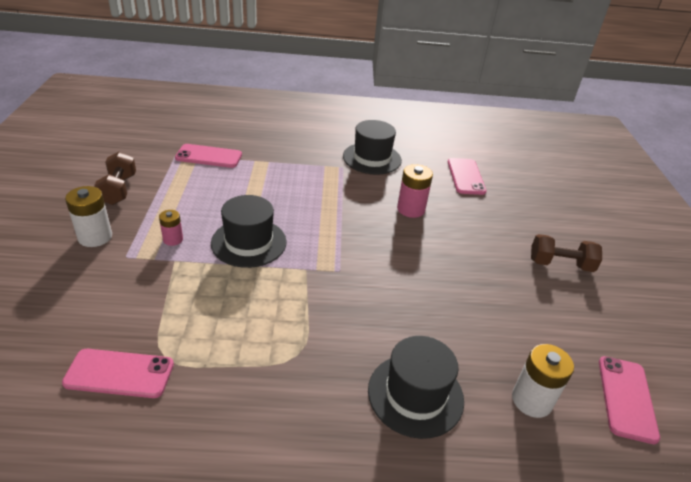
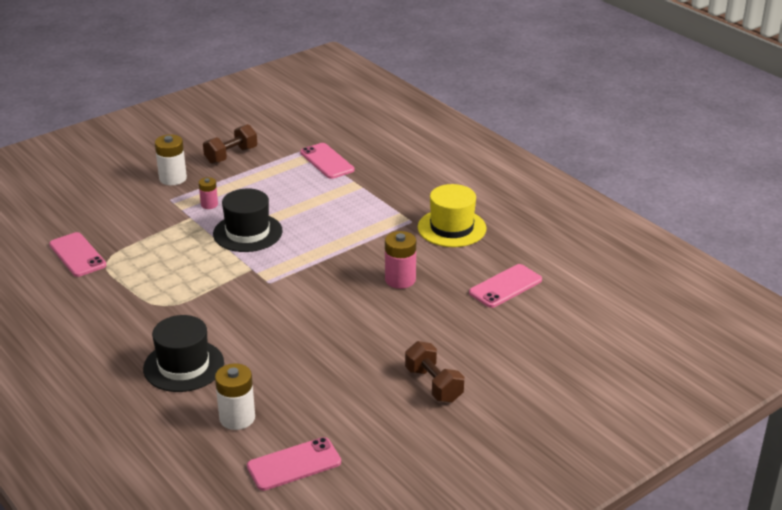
camera: 55 degrees right, 5 degrees down
black hat [343,120,402,175] -> yellow hat [418,184,487,247]

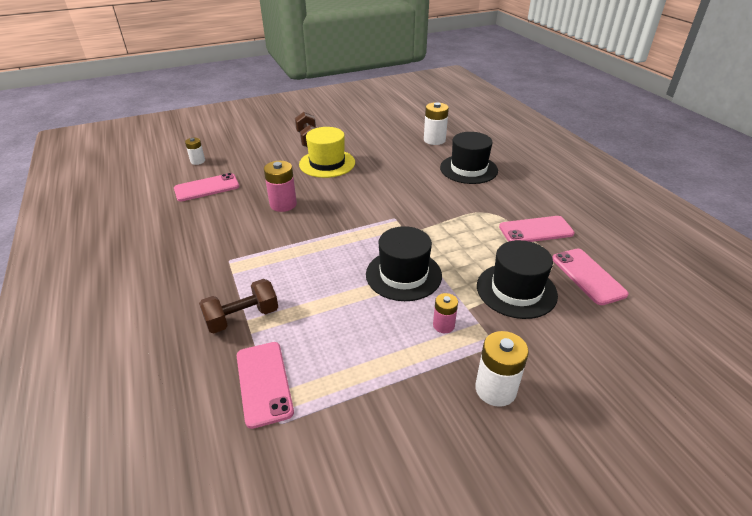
camera: 165 degrees left, 5 degrees up
brown dumbbell [203,124,257,164] -> brown dumbbell moved to [199,279,278,333]
pink phone [247,437,341,491] -> pink phone moved to [499,216,575,242]
yellow hat [418,184,487,247] -> yellow hat moved to [299,127,355,178]
none -> white battery [185,138,205,165]
none -> black hat [477,240,558,319]

